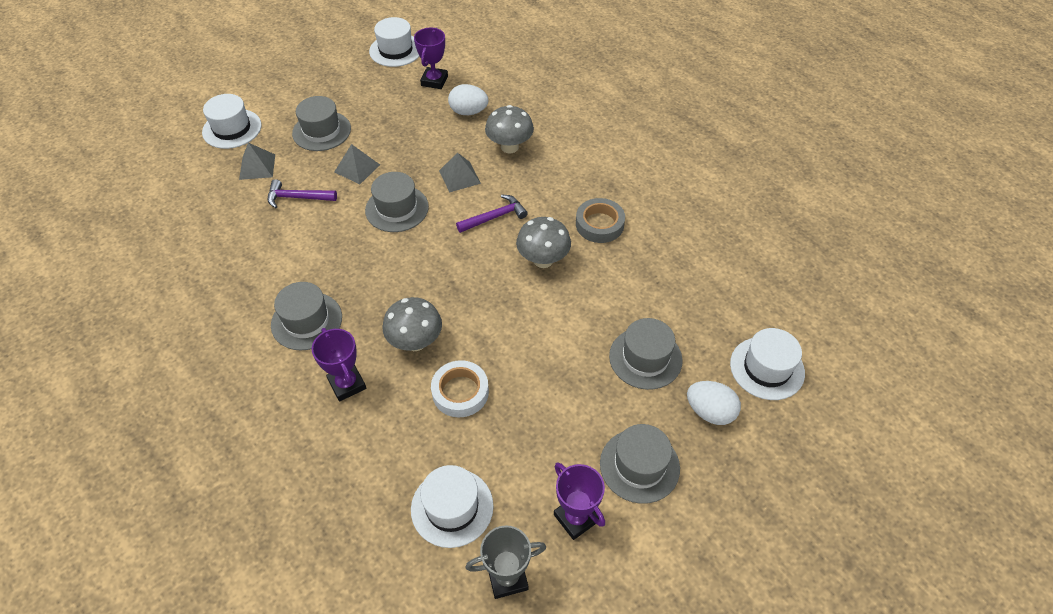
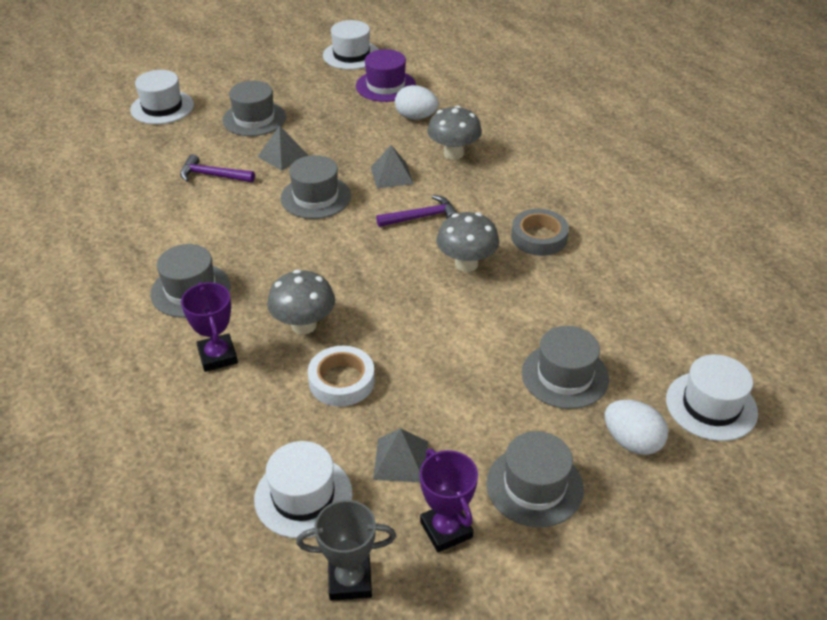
camera: 10 degrees right, 10 degrees down
grey pyramid [239,143,275,180] -> grey pyramid moved to [373,428,428,483]
purple trophy [414,28,448,89] -> purple hat [356,49,416,102]

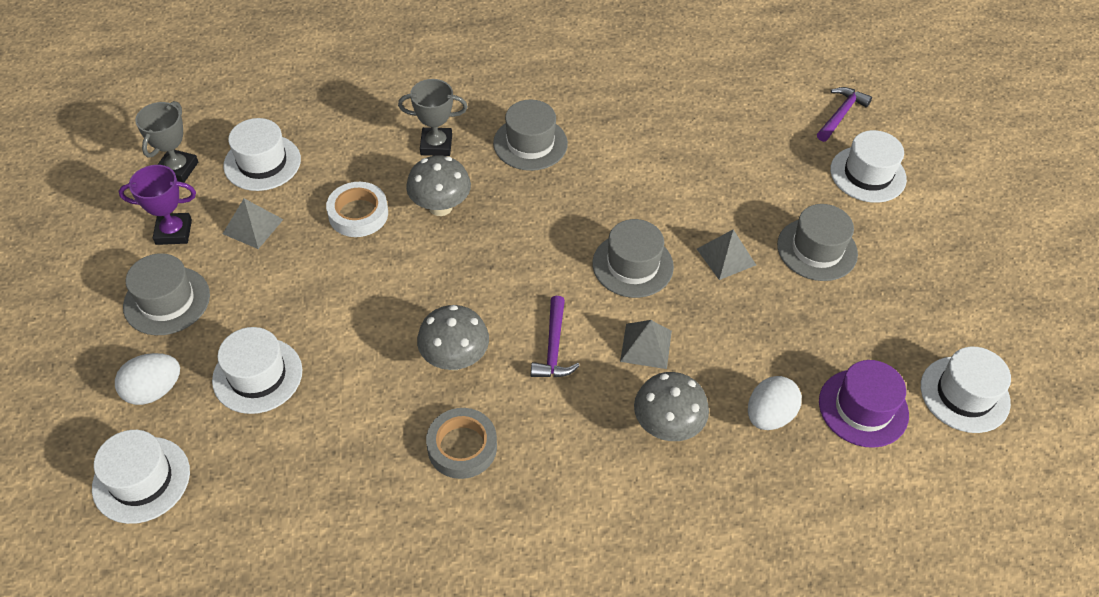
camera: 110 degrees right, 10 degrees up
purple hammer [180,154,255,182] -> purple hammer moved to [817,87,872,142]
purple trophy [181,282,238,372] -> grey trophy [398,79,468,156]
grey hat [522,326,609,409] -> white hat [212,327,302,414]

